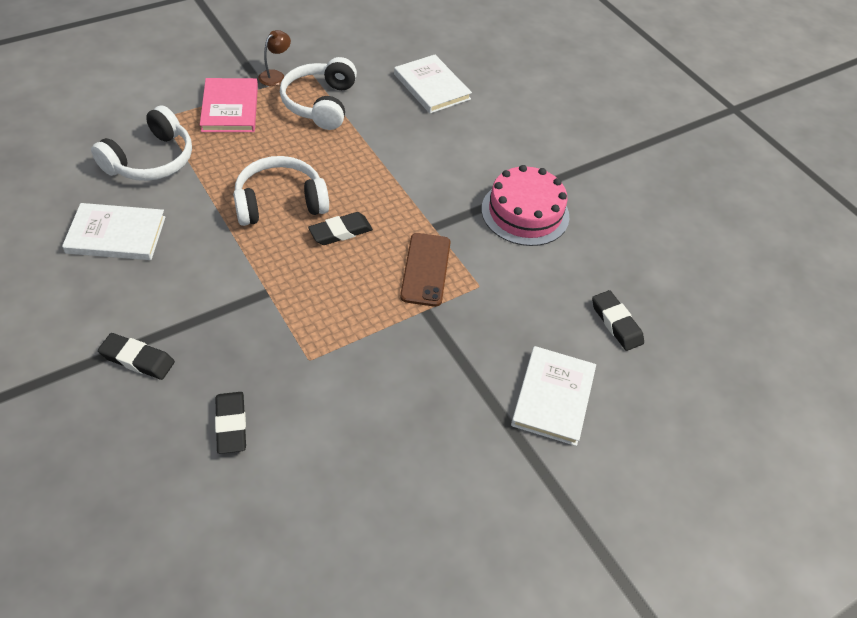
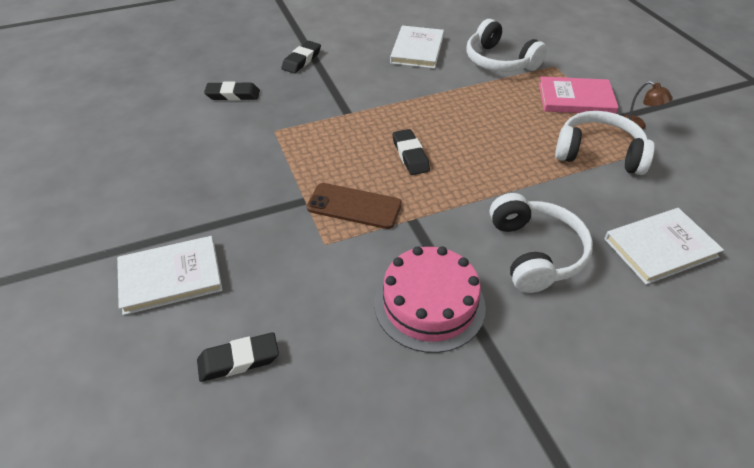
camera: 105 degrees right, 5 degrees down
white headphones [233,156,329,226] -> white headphones moved to [490,193,593,293]
white book [511,346,596,446] -> white book turned 45 degrees counterclockwise [117,236,223,315]

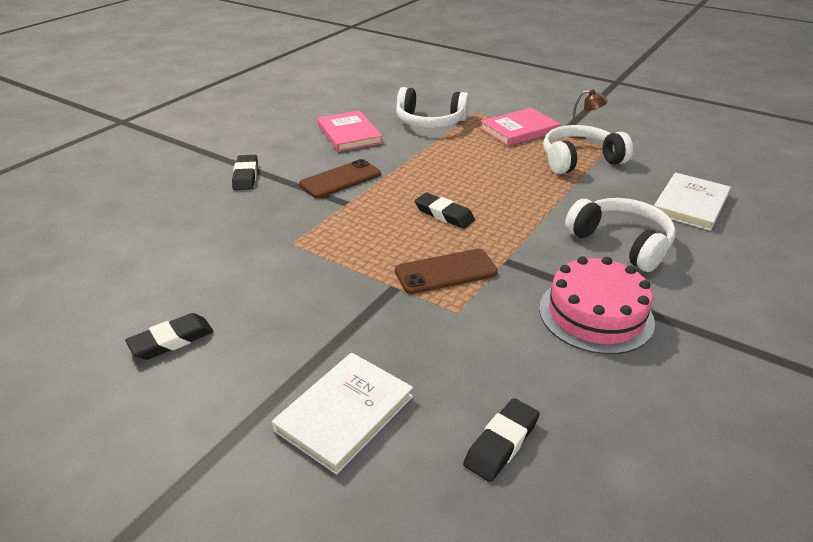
camera: 35 degrees left, 10 degrees down
black eraser [204,82,260,101] -> black eraser moved to [125,313,214,360]
white book [390,25,444,69] -> pink book [317,110,383,152]
none -> brown phone [299,159,381,198]

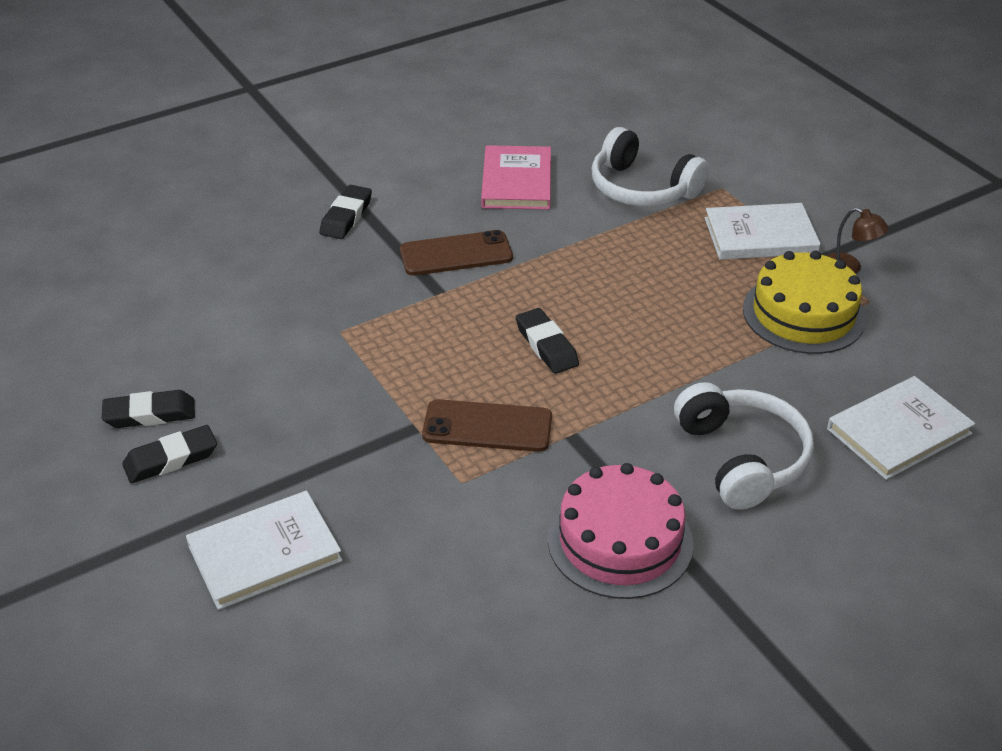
camera: 25 degrees right, 5 degrees up
black eraser [463,398,540,482] -> black eraser moved to [122,425,217,483]
pink book [480,108,560,146] -> white book [705,203,821,260]
white headphones [543,125,633,174] -> yellow cake [743,251,866,354]

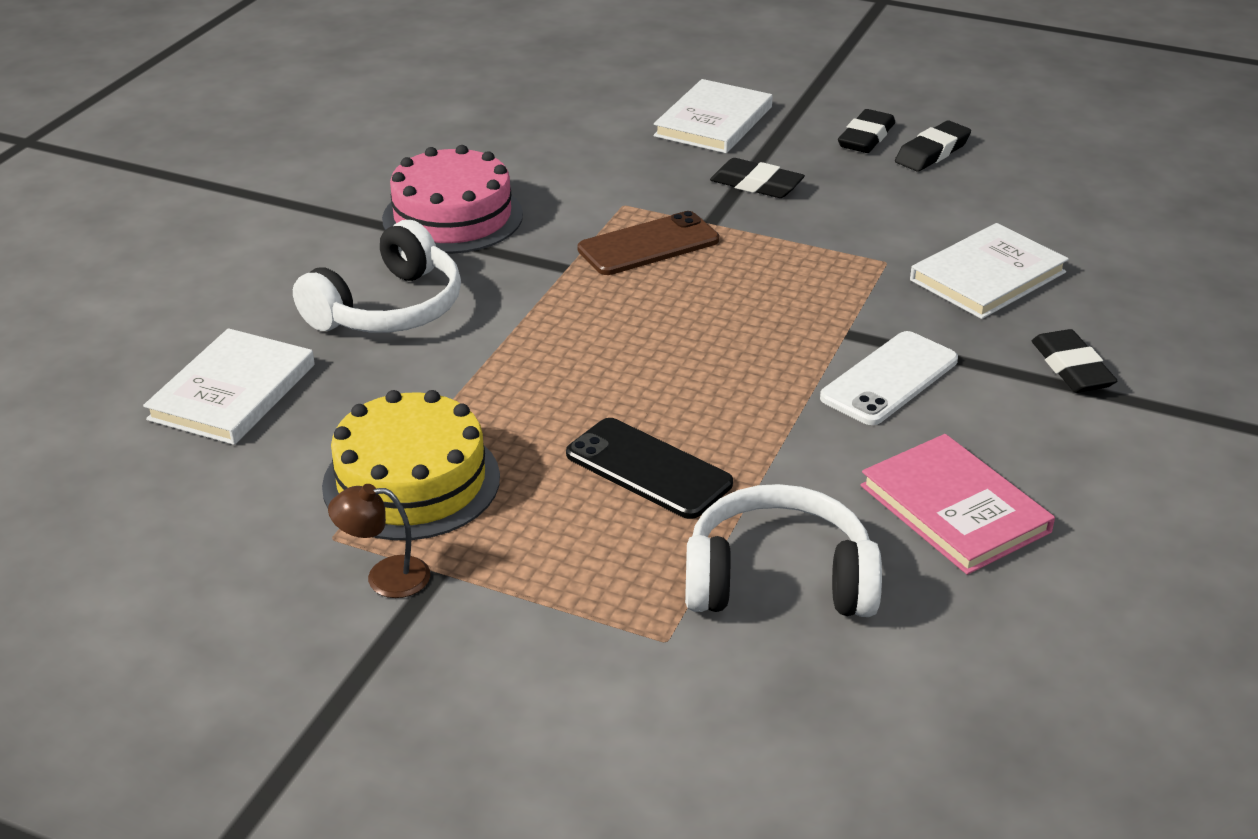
camera: 145 degrees right, 5 degrees down
brown phone [400,230,513,276] -> white phone [820,331,958,425]
black eraser [516,308,579,374] -> black eraser moved to [710,158,805,198]
white headphones [674,382,814,510] -> white headphones turned 90 degrees counterclockwise [293,220,461,333]
white book [705,203,821,260] -> white book moved to [910,223,1069,319]
none -> black phone [566,418,733,519]

